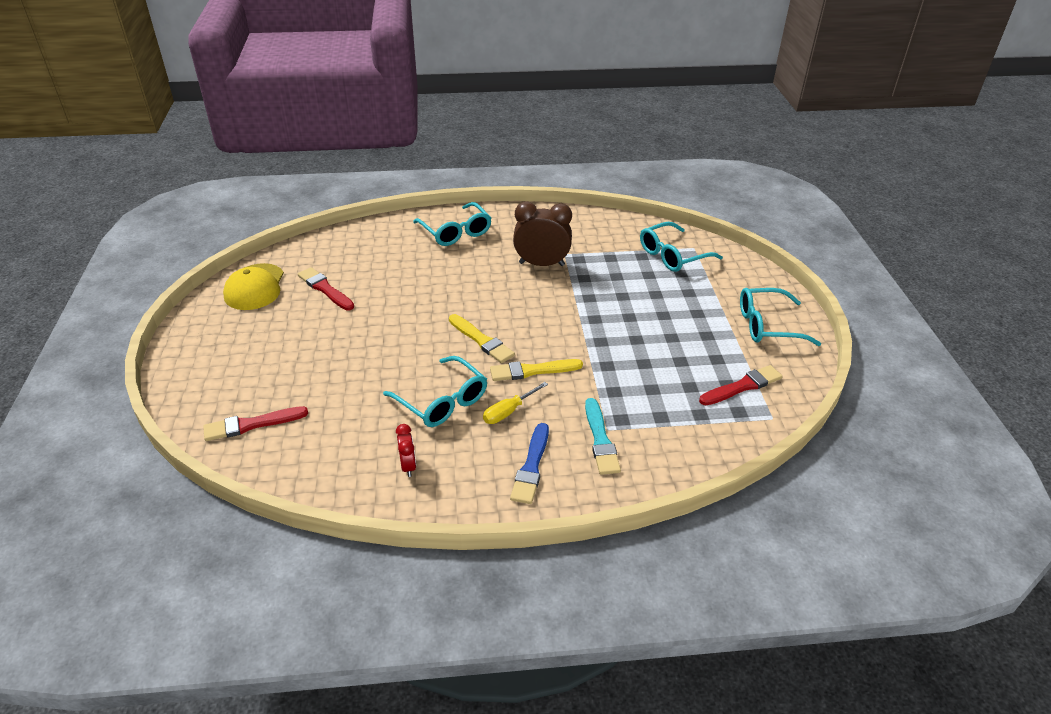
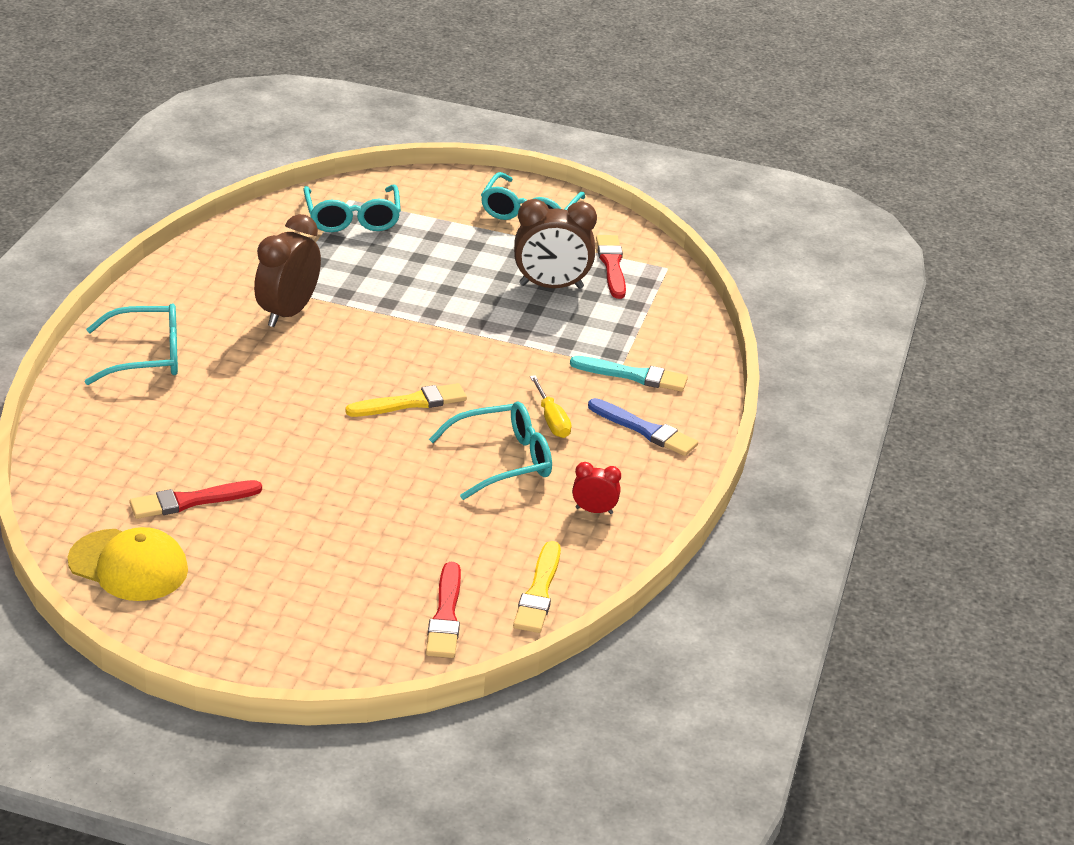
camera: 70 degrees left, 5 degrees down
yellow brush [490,359,583,381] -> yellow brush moved to [513,541,561,633]
none -> brown clock [514,199,597,289]

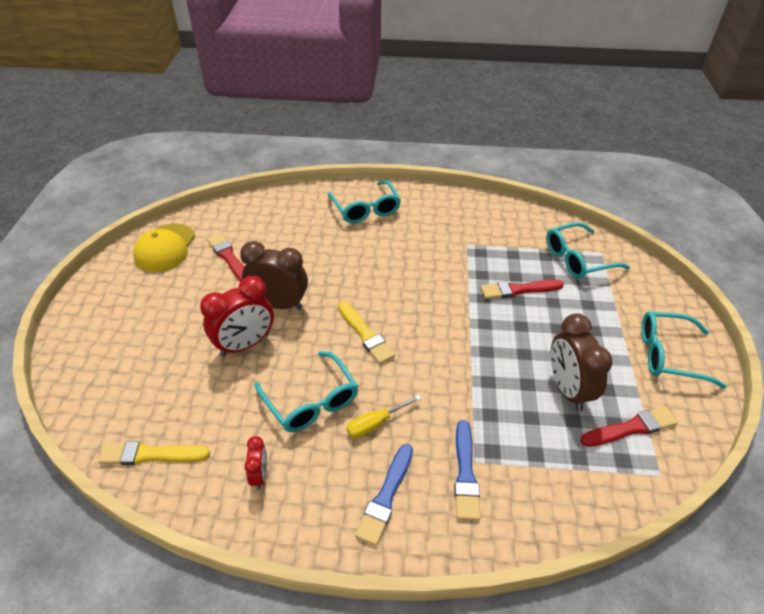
camera: 80 degrees right, 10 degrees up
brown clock [254,214,321,327] -> brown clock moved to [240,241,308,310]
red brush [426,562,461,658] -> red brush moved to [481,280,564,299]
turquoise brush [570,356,688,392] -> blue brush [454,420,481,521]
none -> red clock [200,276,274,357]

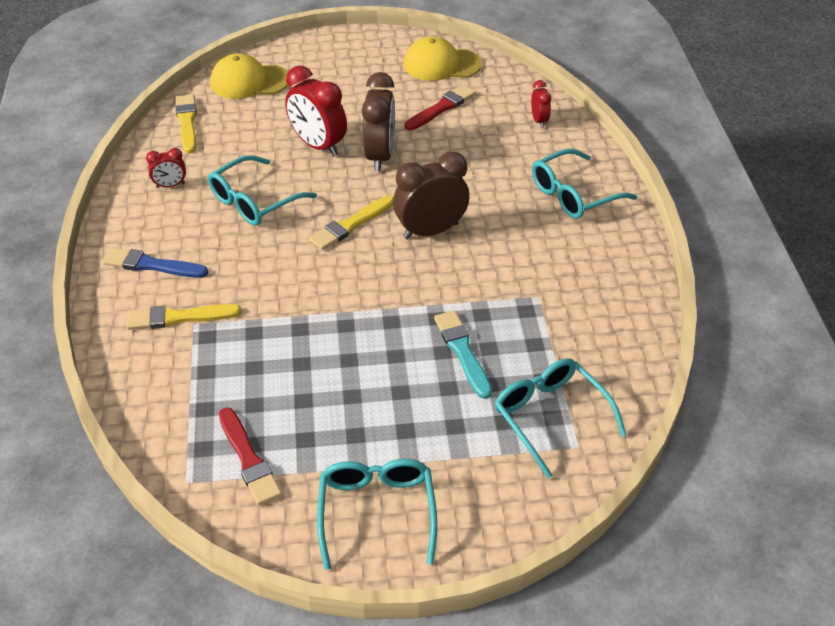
camera: 80 degrees right, 0 degrees up
yellow screwdriver [347,395,421,438] -> none
blue brush [454,420,481,521] -> yellow brush [127,304,241,330]
red brush [481,280,564,299] -> turquoise brush [434,310,492,399]
brown clock [551,314,613,411] -> brown clock moved to [393,151,470,239]
none -> yellow cap [210,54,288,99]
none -> red clock [531,80,551,128]

